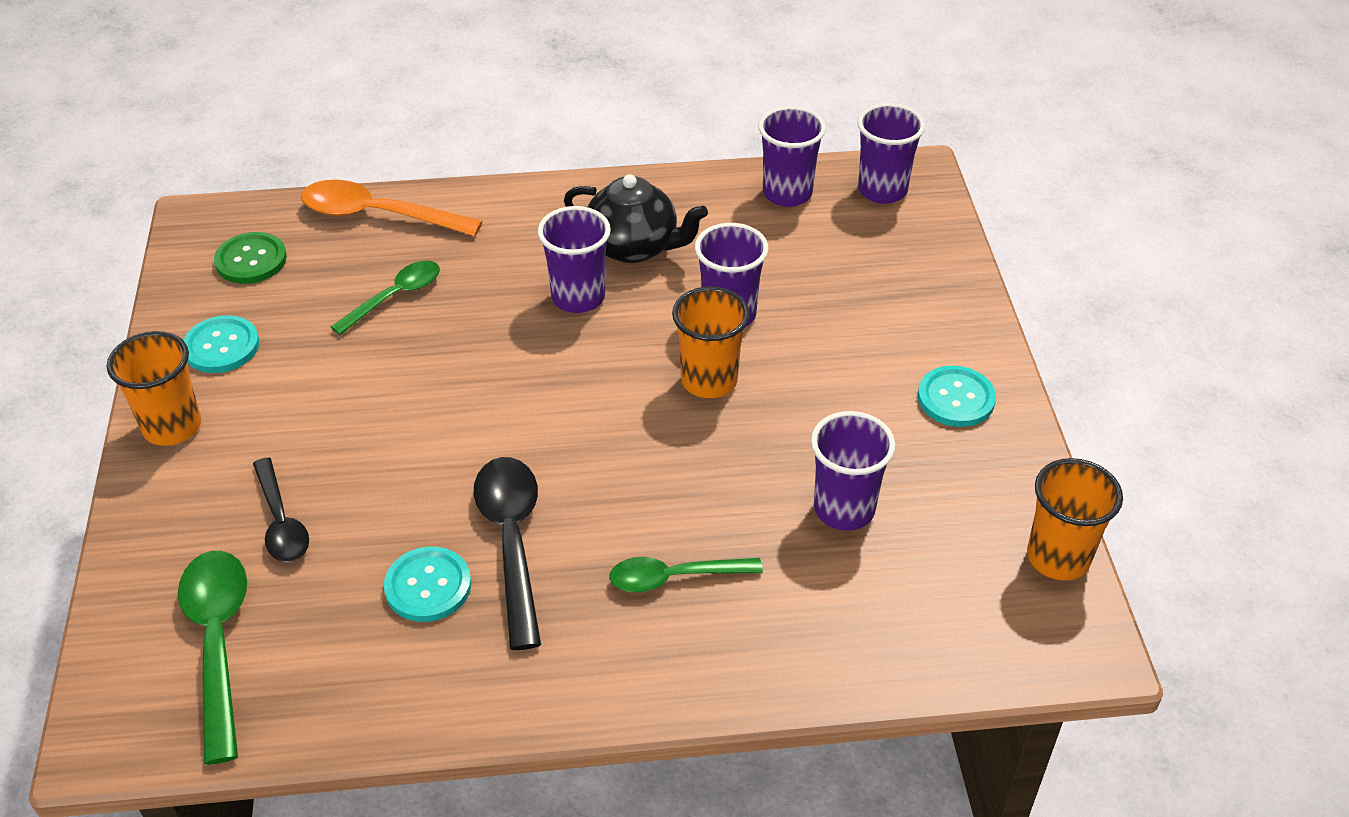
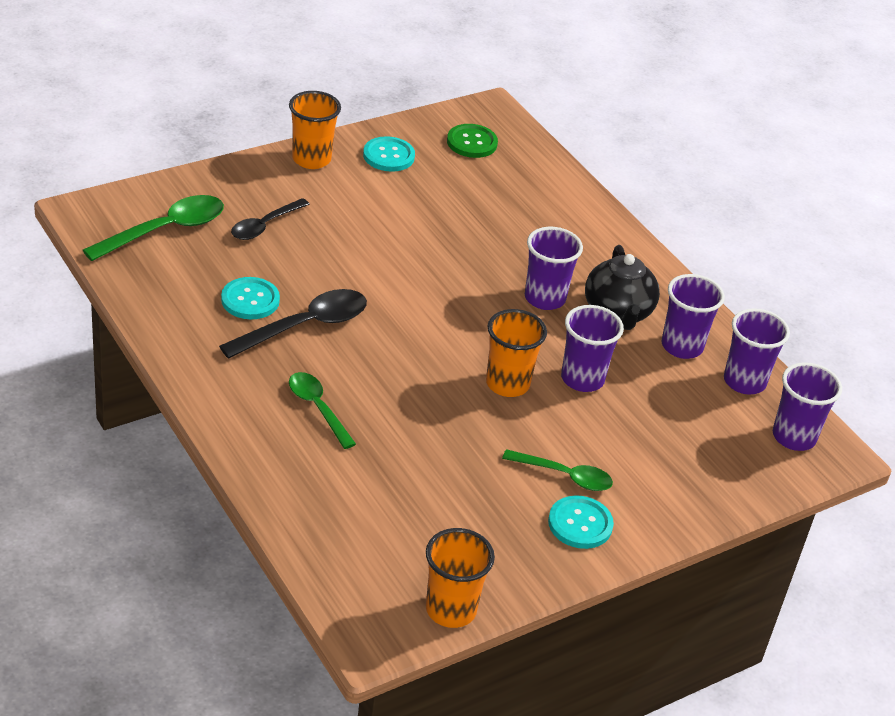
camera: 60 degrees right, 5 degrees down
orange spoon [301,180,482,236] -> none
green spoon [331,261,440,335] -> green spoon moved to [502,449,613,491]
purple cup [811,411,895,531] -> purple cup moved to [661,274,725,359]

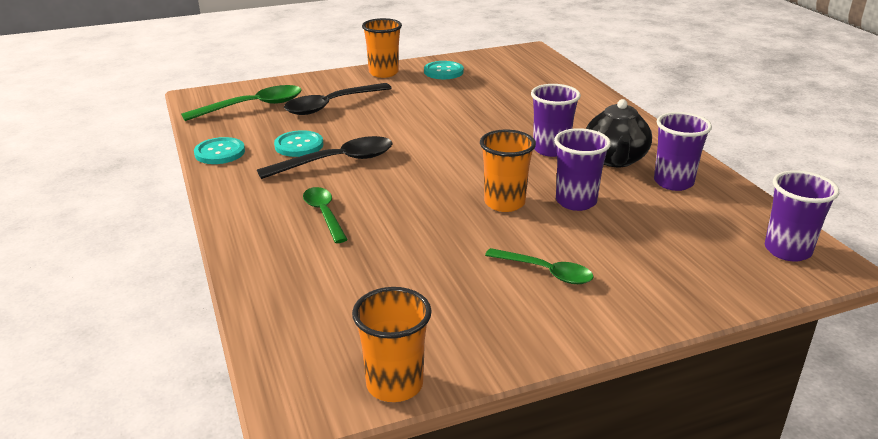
camera: 15 degrees right, 10 degrees down
black spoon [231,198,310,240] -> black spoon [284,83,392,115], size x1.53
green button [447,124,498,158] -> none
turquoise button [548,495,614,549] -> turquoise button moved to [194,137,245,164]
purple cup [724,308,790,394] -> none

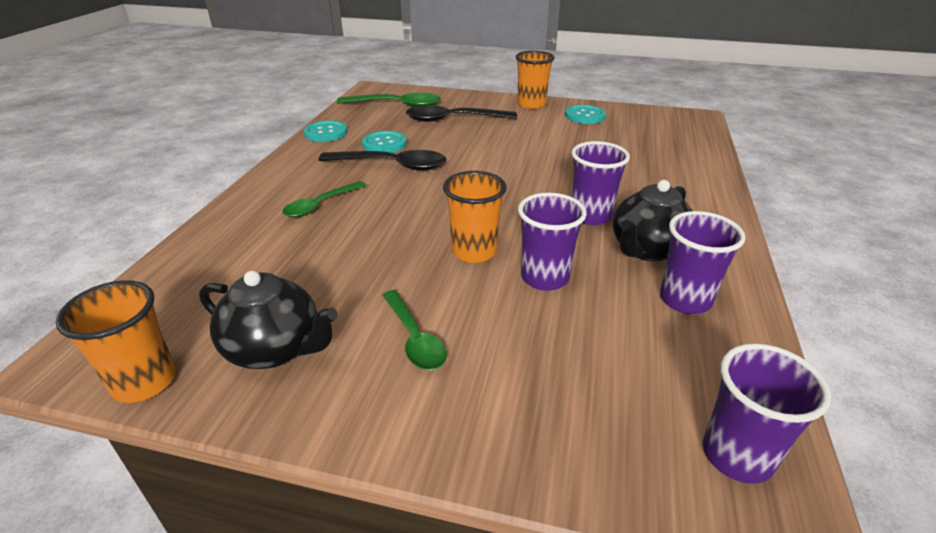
camera: 35 degrees right, 5 degrees up
green spoon [303,187,348,243] -> green spoon turned 150 degrees counterclockwise [282,181,367,217]
none -> black teapot [199,270,338,369]

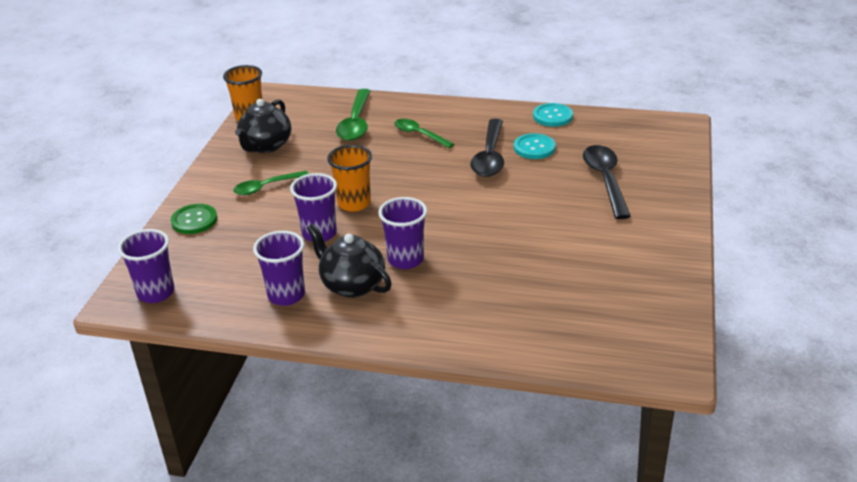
camera: 90 degrees right, 0 degrees up
green spoon [337,93,441,107] -> green spoon moved to [336,89,371,141]
orange cup [516,51,554,109] -> none
turquoise button [565,105,606,124] -> none
none -> green button [171,204,217,234]

